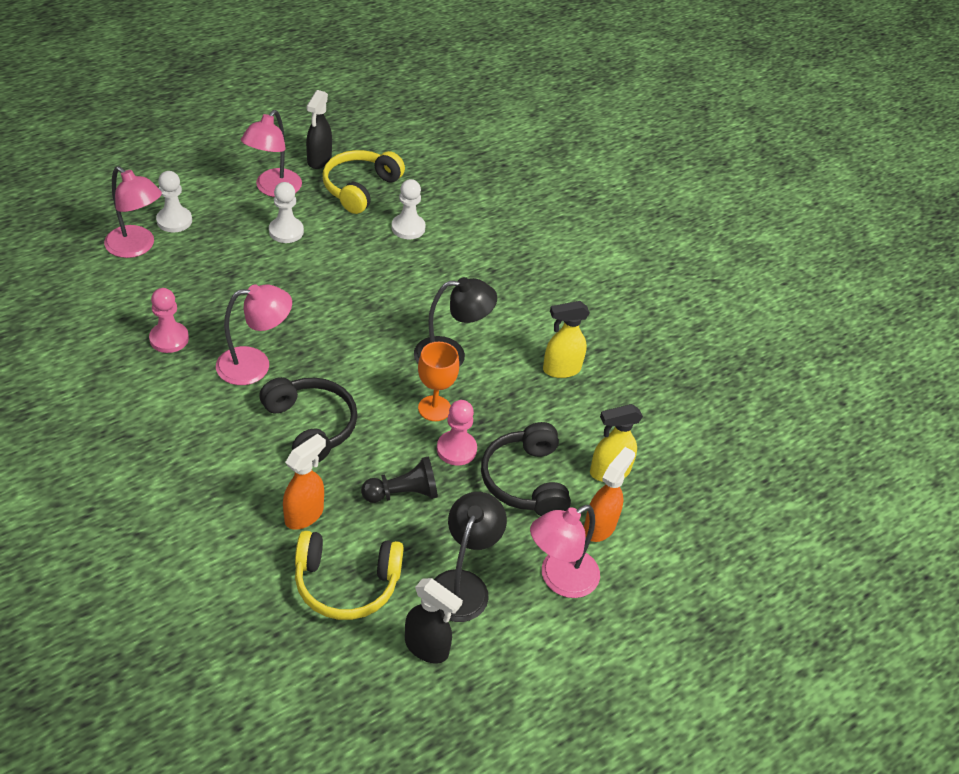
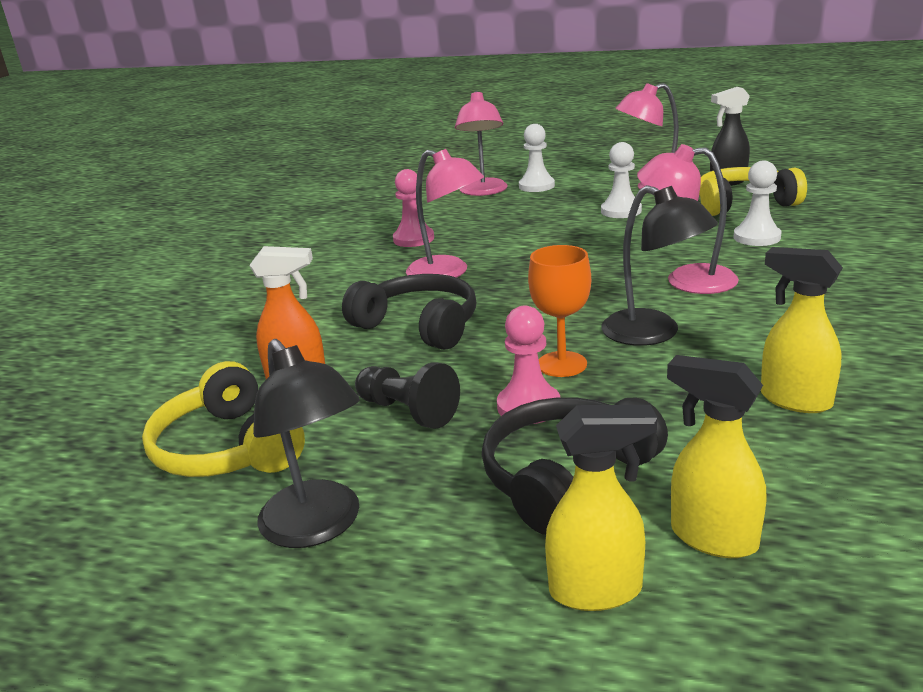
camera: 60 degrees right, 20 degrees down
black headphones [259,377,357,463] -> black headphones turned 75 degrees counterclockwise [342,274,476,350]
black spray bottle [405,578,463,664] -> none
black lamp [434,492,507,622] -> black lamp turned 75 degrees clockwise [253,339,360,548]
pink lamp [530,505,600,598] -> pink lamp moved to [637,144,739,294]
orange spray bottle [584,447,635,542] -> yellow spray bottle [545,405,657,611]

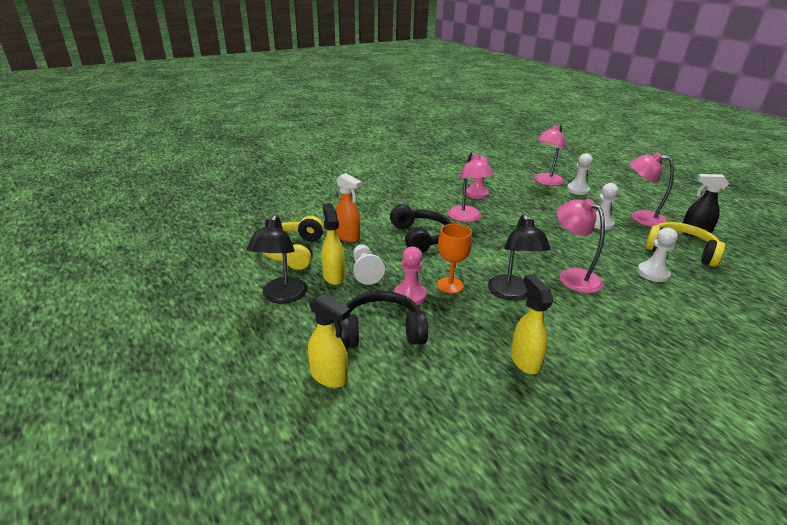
camera: 35 degrees right, 5 degrees up
black pawn [355,362,460,429] -> white pawn [353,244,385,285]
yellow spray bottle [667,355,767,558] -> yellow spray bottle moved to [321,203,345,285]

